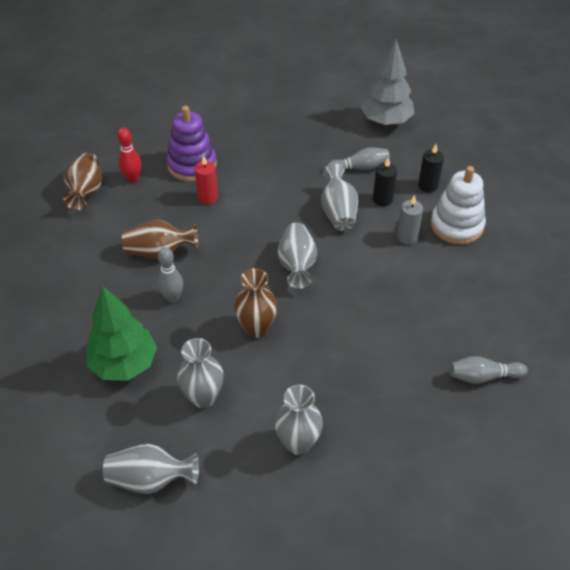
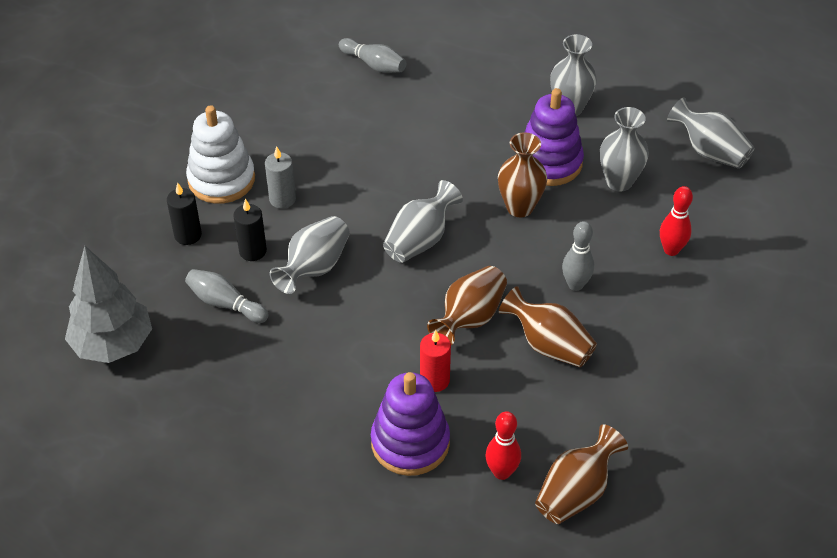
camera: 140 degrees left, 0 degrees up
green tree [87,286,157,381] -> red bowling pin [660,186,693,256]
none -> brown vase [427,266,507,345]
none -> purple stacking toy [525,88,584,186]

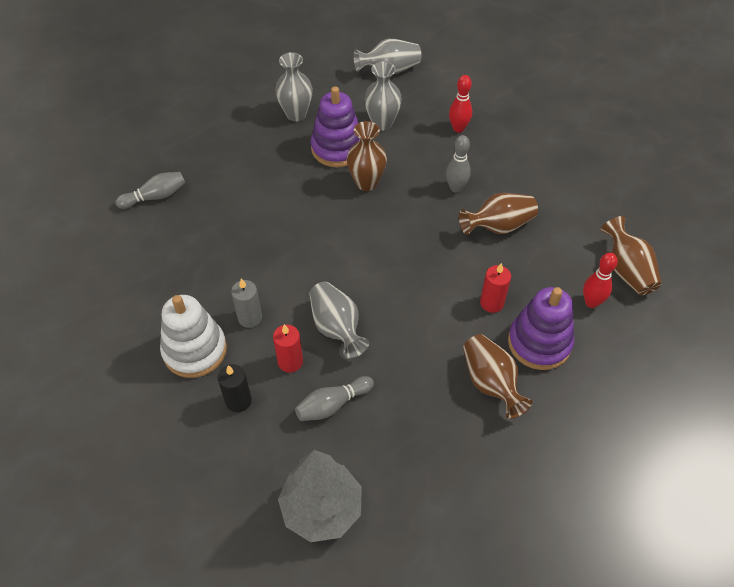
camera: 60 degrees left, 5 degrees up
black candle [233,199,267,261] -> red candle [273,324,303,373]
grey vase [383,180,463,263] -> none
brown vase [427,266,507,345] -> brown vase moved to [463,334,532,419]

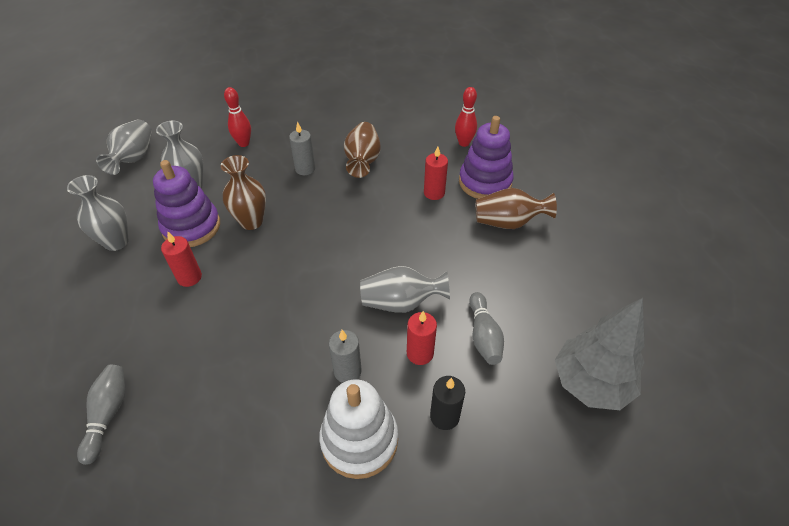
camera: 65 degrees left, 5 degrees down
grey bowling pin [446,135,471,193] -> grey candle [289,122,316,175]
brown vase [601,216,662,295] -> none
none -> red candle [161,231,202,287]

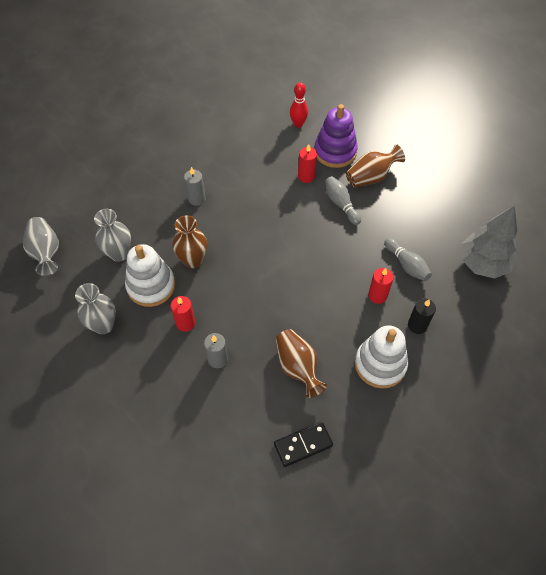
camera: 30 degrees left, 10 degrees up
grey bowling pin [77,365,125,465] -> grey bowling pin moved to [325,176,361,225]
purple stacking toy [153,160,220,247] -> white stacking toy [125,244,175,307]
red bowling pin [224,87,251,147] -> none
grey candle [329,330,362,383] -> grey candle moved to [204,333,228,368]
brown vase [344,122,380,178] -> brown vase moved to [276,329,327,398]
grey vase [360,266,450,313] -> none
none -> black domino [274,422,333,467]

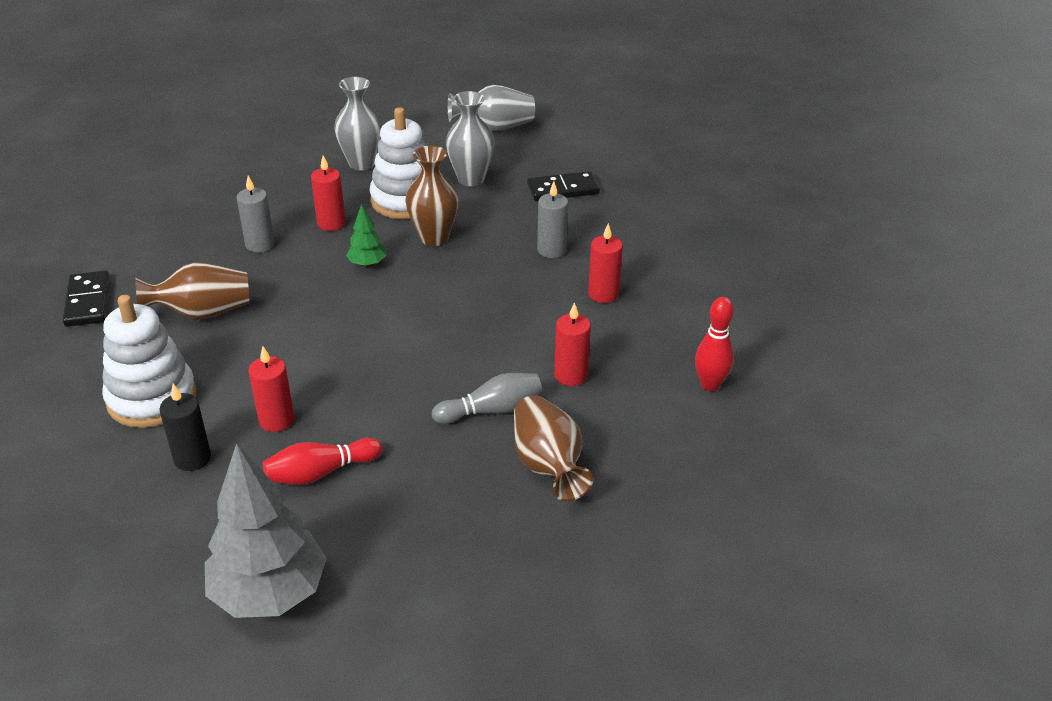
camera: 100 degrees right, 20 degrees down
purple stacking toy [314,104,358,168] -> none
grey bowling pin [385,238,432,281] -> red bowling pin [263,438,382,485]
none -> green tree [346,204,386,267]
none -> black domino [527,171,600,201]
none -> red candle [588,223,623,303]

